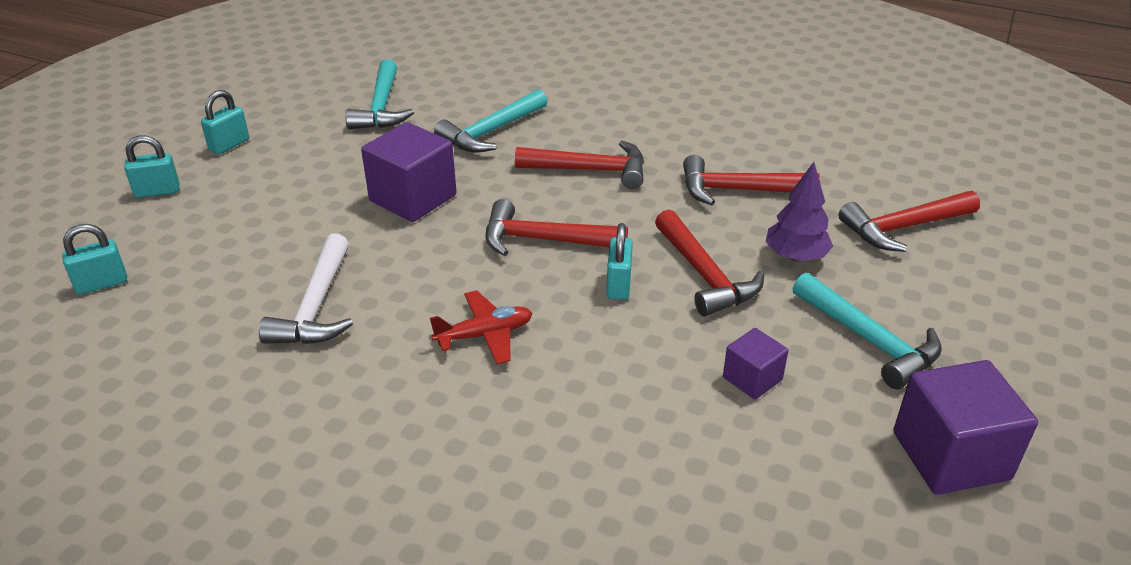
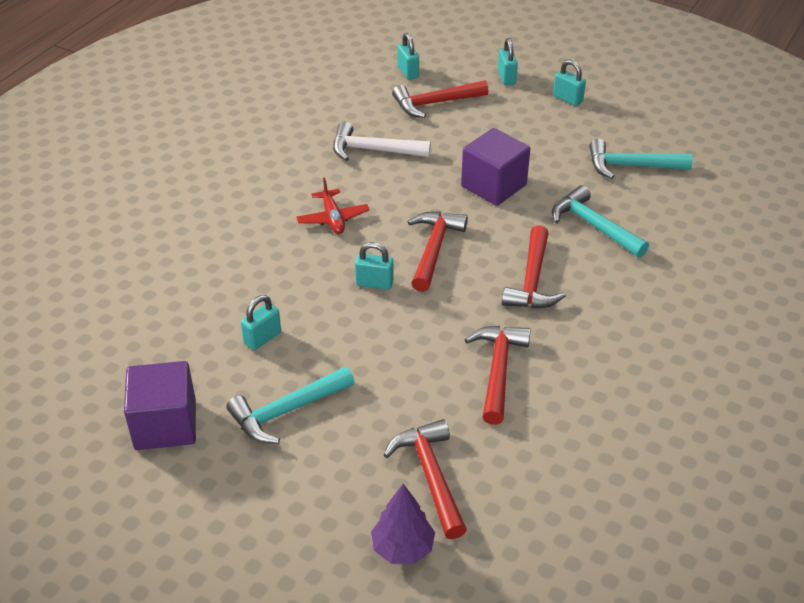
camera: 95 degrees right, 5 degrees up
red hammer [655,209,764,316] -> red hammer moved to [392,80,489,118]
purple cube [723,328,788,400] -> turquoise padlock [241,295,281,350]
purple tree [766,162,833,261] -> purple tree moved to [371,484,435,564]

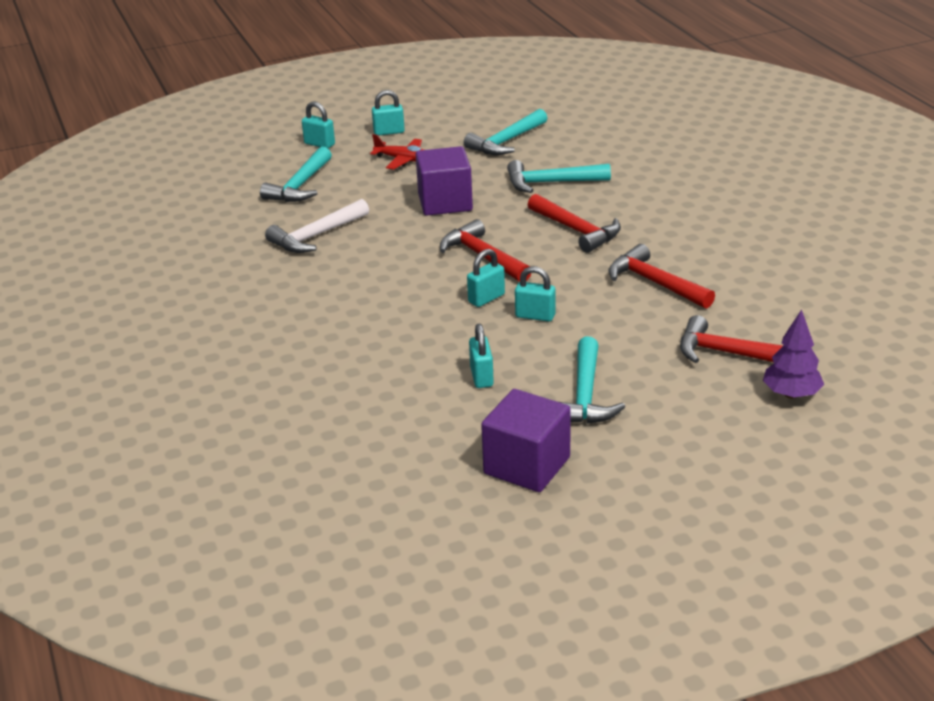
camera: 50 degrees left, 10 degrees down
red plane [296,178,369,234] -> red plane moved to [370,134,424,170]
red hammer [392,80,489,118] -> turquoise hammer [260,146,332,202]
turquoise padlock [398,33,419,80] -> turquoise padlock moved to [515,266,556,322]

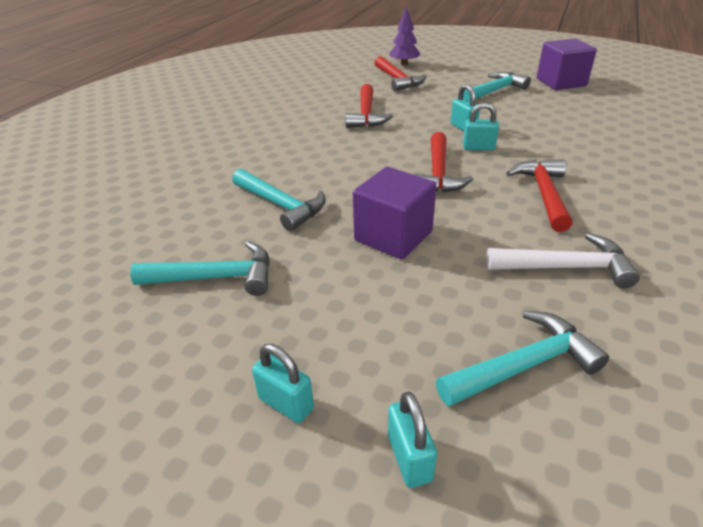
camera: 135 degrees left, 5 degrees up
red plane [370,134,424,170] -> none
turquoise padlock [469,324,494,388] -> none
red hammer [528,194,621,253] -> red hammer moved to [506,159,573,232]

